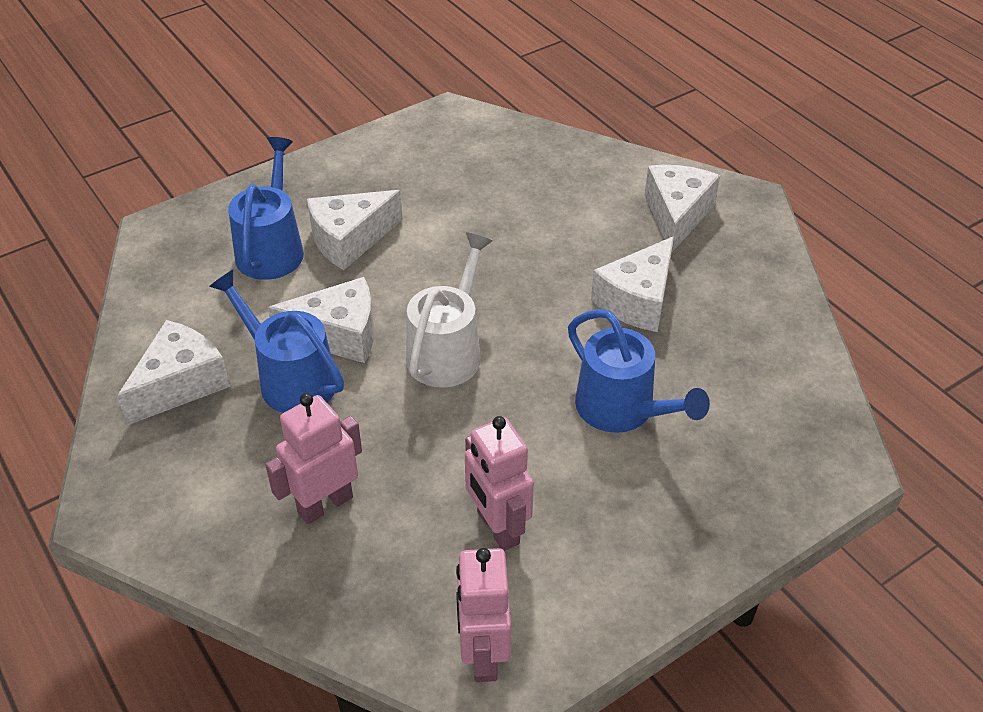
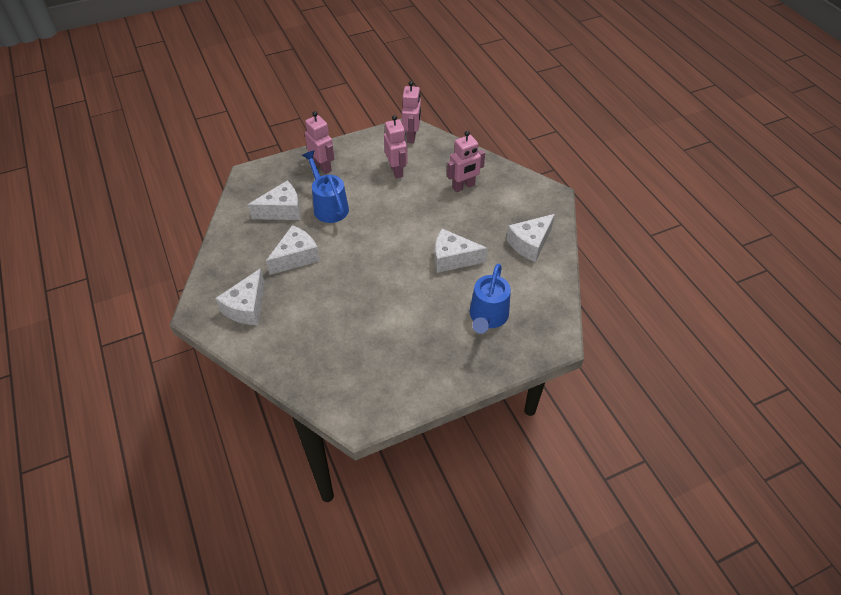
camera: 170 degrees left, 5 degrees up
blue watering can [209,270,344,413] -> none
white cheese [307,190,403,270] -> white cheese moved to [248,181,301,220]
white watering can [406,233,492,388] -> none
none -> pink robot [305,111,334,174]

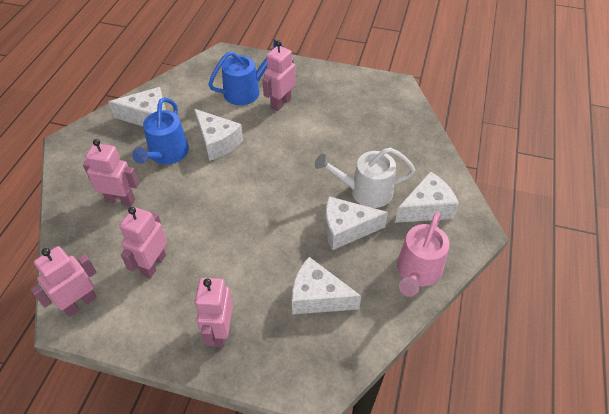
camera: 140 degrees left, 0 degrees up
blue watering can [302,151,349,223] -> blue watering can moved to [132,97,189,165]
none -> pink robot [263,41,296,111]
none -> white watering can [315,148,415,208]
none -> pink watering can [397,212,450,297]

